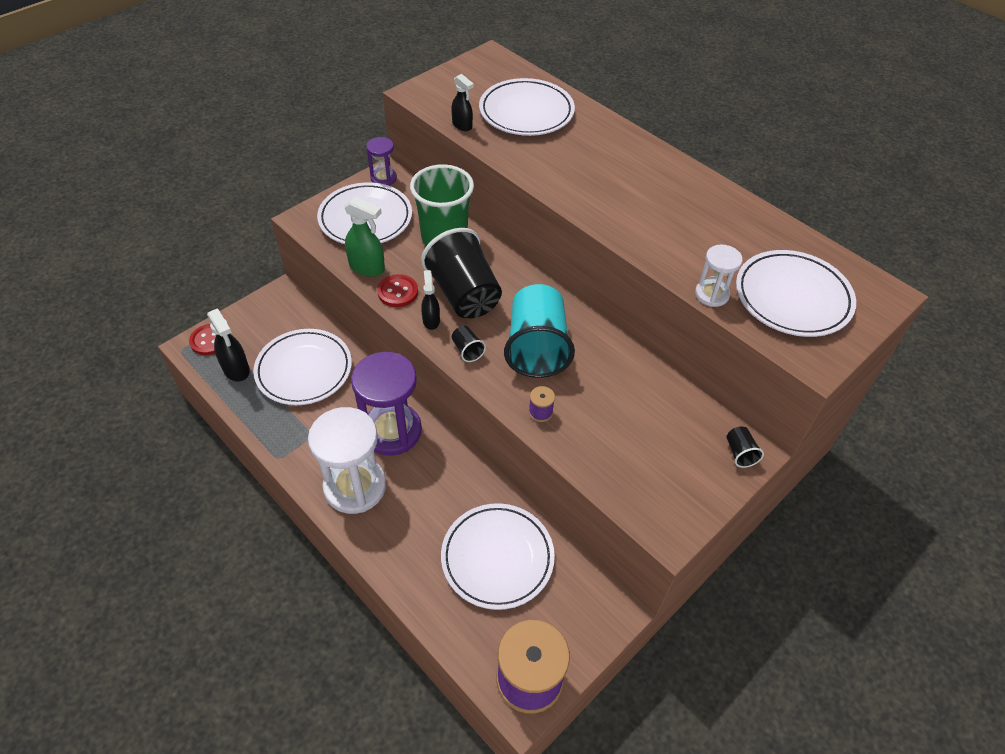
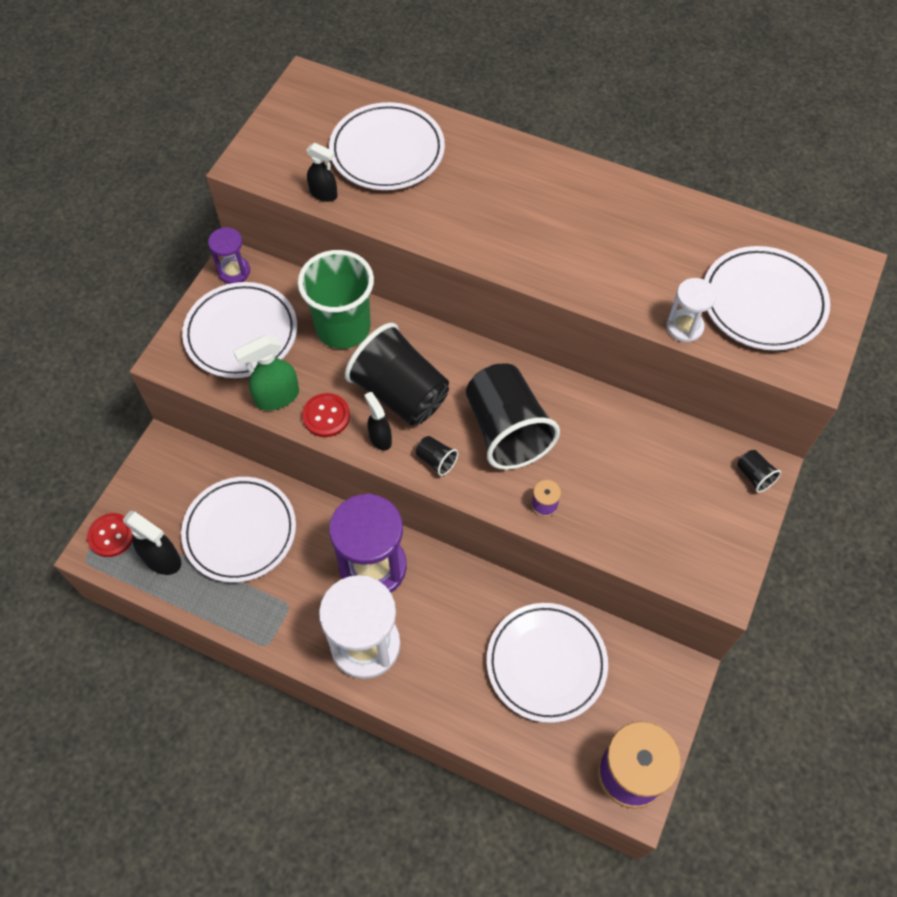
camera: 20 degrees left, 10 degrees up
green spray bottle [344,197,385,277] -> green spray bottle turned 150 degrees clockwise [233,335,299,411]
turquoise cup [504,284,575,378] -> black cup [466,364,560,470]

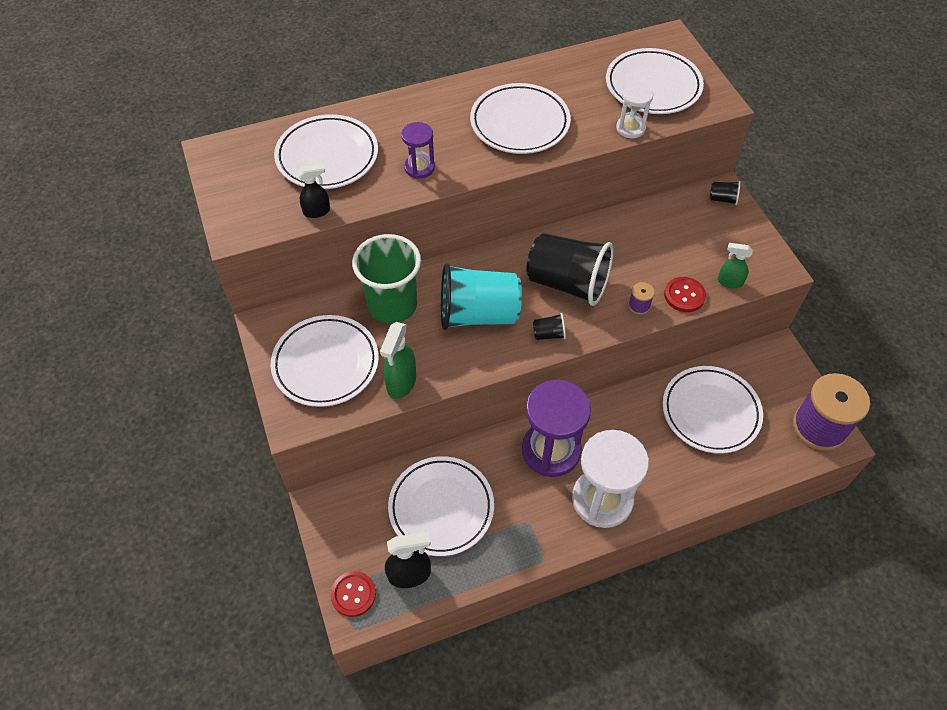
camera: 45 degrees left, 5 degrees down
purple hourglass [208,227,250,284] -> purple hourglass moved to [401,122,435,179]
red button [302,393,350,437] -> red button moved to [664,277,706,312]
black cup [345,323,449,425] -> turquoise cup [441,263,522,330]
black spray bottle [364,392,392,451] -> none
none -> white plate [470,83,571,154]
none -> green spray bottle [718,243,753,288]

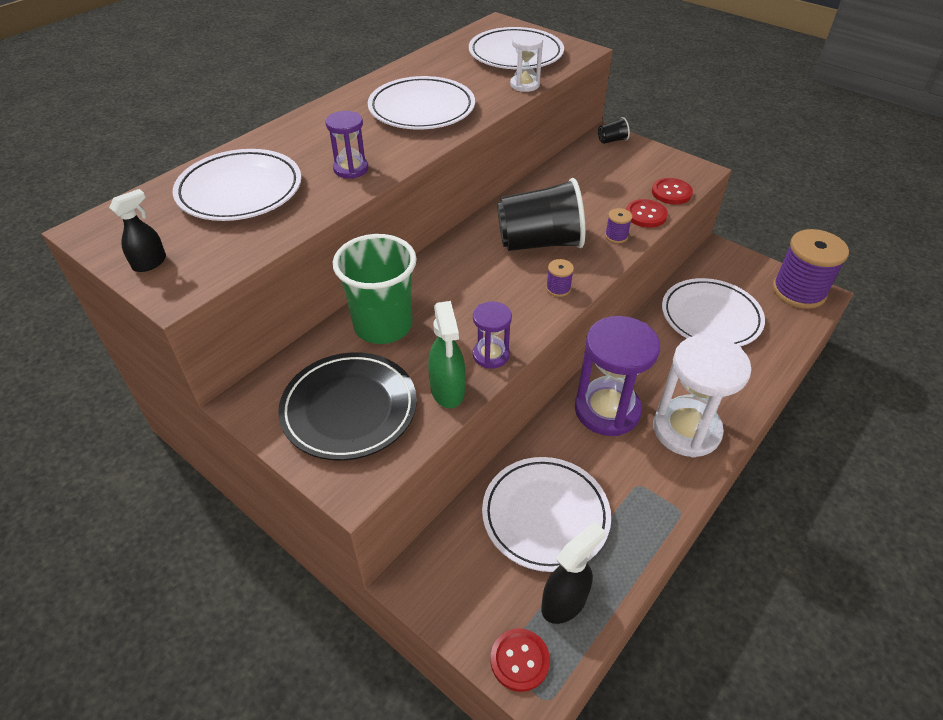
camera: 30 degrees left, 10 degrees down
white plate [271,315,379,407] -> black plate [278,352,417,461]
black spray bottle [298,164,330,218] -> black spray bottle moved to [109,189,166,272]
turquoise cup [441,263,522,330] -> none
black cup [533,313,566,340] -> purple spool [546,259,574,297]
green spray bottle [718,243,753,288] -> red button [652,178,693,204]
none -> purple hourglass [473,301,512,369]

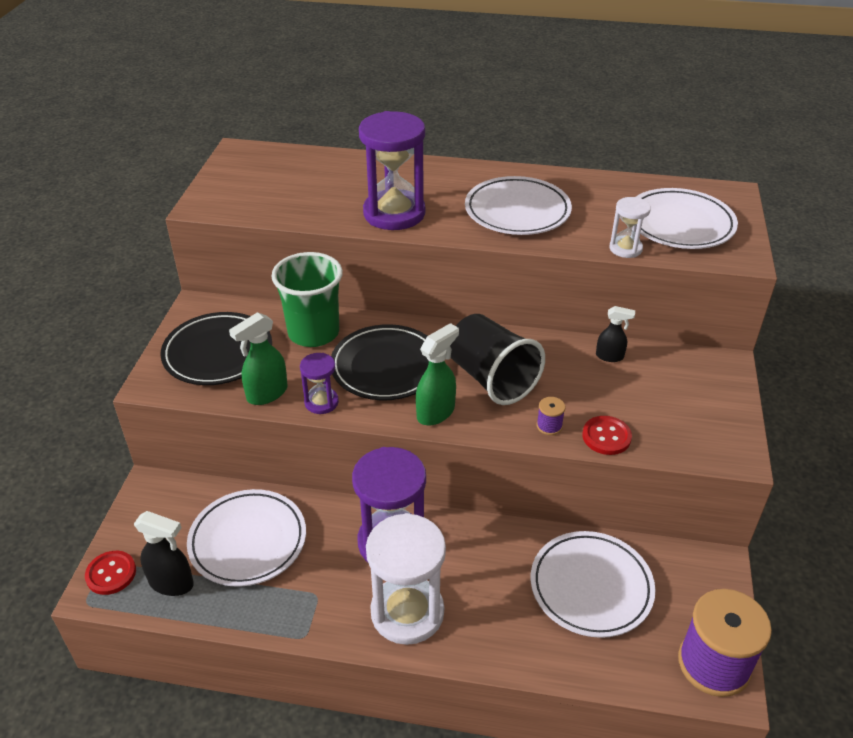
camera: 60 degrees right, 5 degrees down
black spray bottle [109,189,166,272] -> black spray bottle moved to [596,306,635,362]
white plate [173,149,301,221] -> none
purple hourglass [325,111,368,179] -> purple hourglass [359,111,425,230], size x1.99
purple spool [546,259,574,297] -> green spray bottle [416,323,459,426]
black cup [598,117,630,144] -> none
red button [652,178,693,204] -> none
none -> black plate [331,324,429,400]

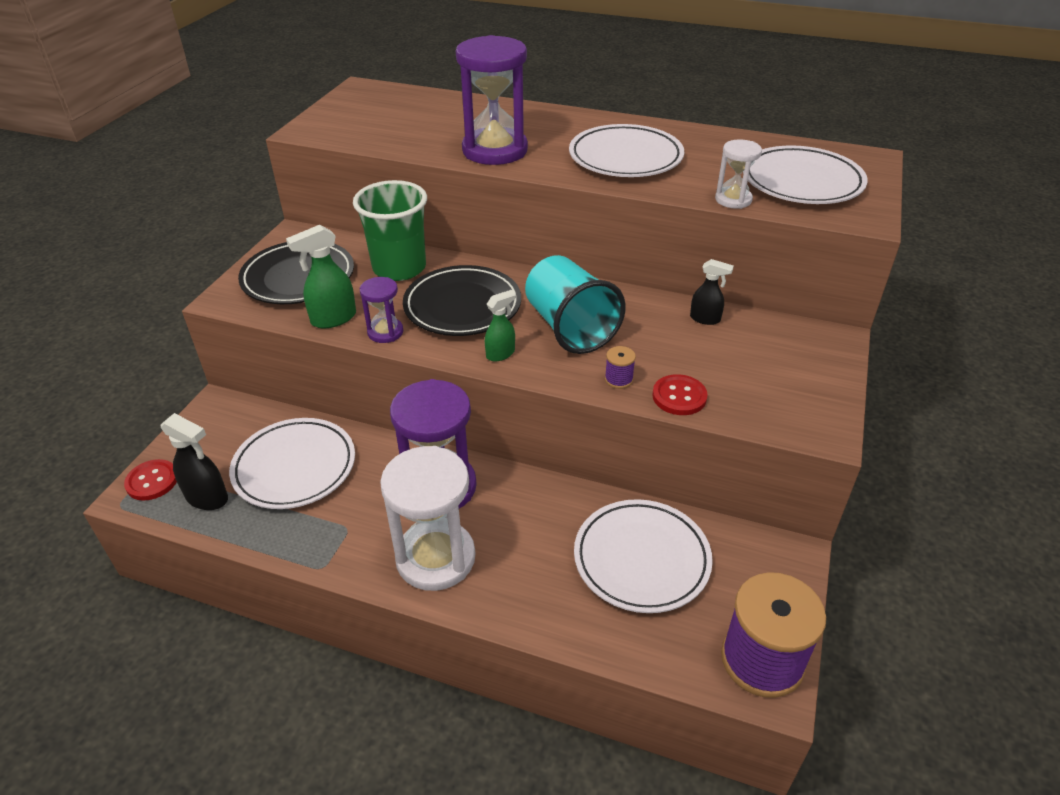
camera: 10 degrees right, 0 degrees up
green spray bottle [416,323,459,426] -> green spray bottle [485,290,516,361], size x0.65
black cup [450,314,545,405] -> turquoise cup [525,255,626,354]

